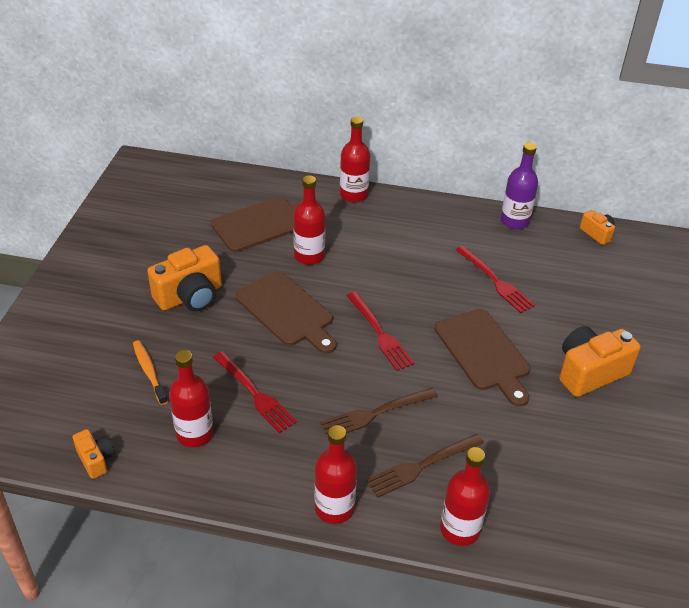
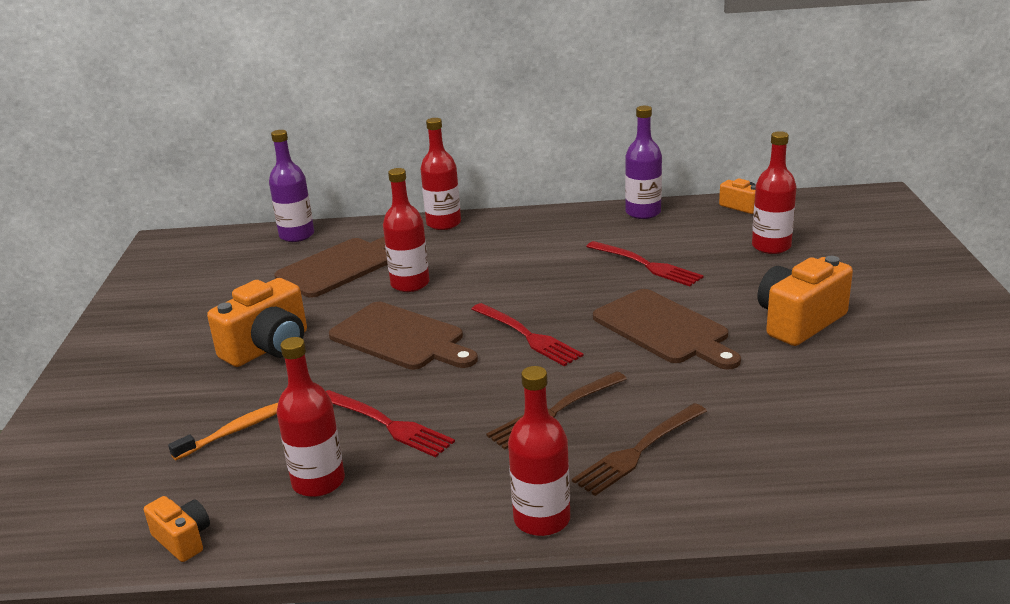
camera: 10 degrees left, 15 degrees down
orange toothbrush [133,340,168,405] -> orange toothbrush turned 90 degrees clockwise [168,403,278,460]
red bottle [440,447,490,546] -> red bottle moved to [752,131,797,254]
none -> purple bottle [269,130,314,242]

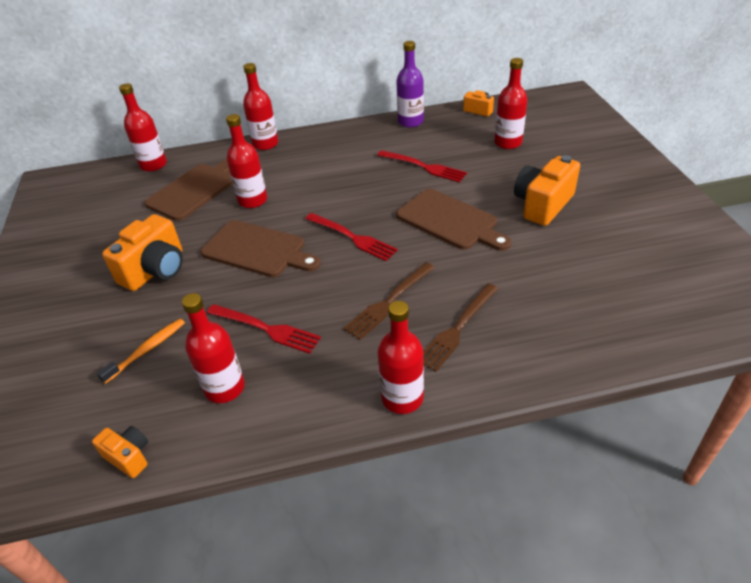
camera: 10 degrees left, 15 degrees up
purple bottle [269,130,314,242] -> red bottle [119,83,167,172]

